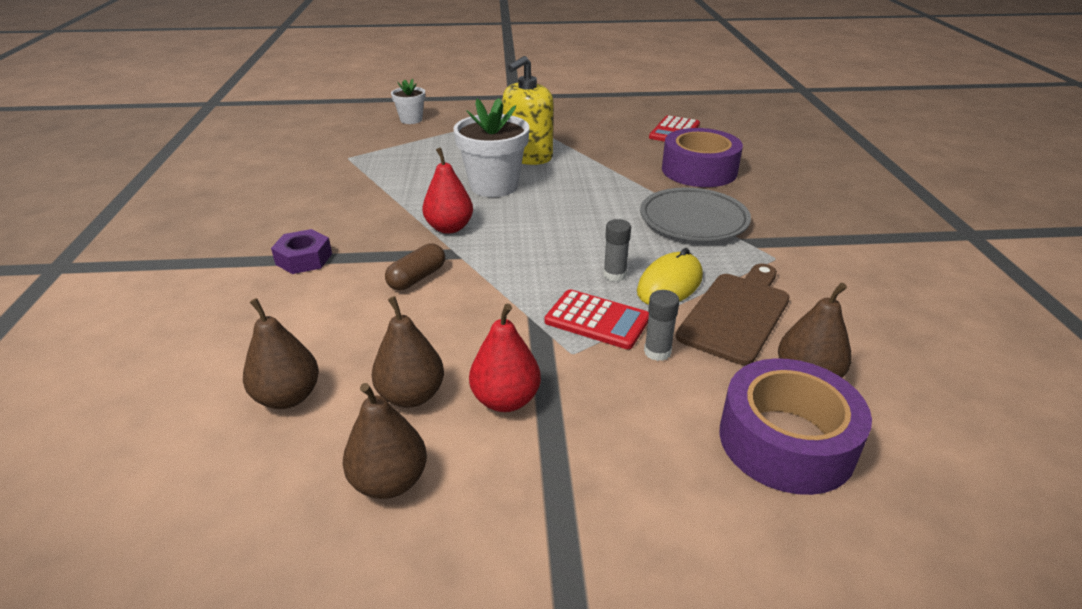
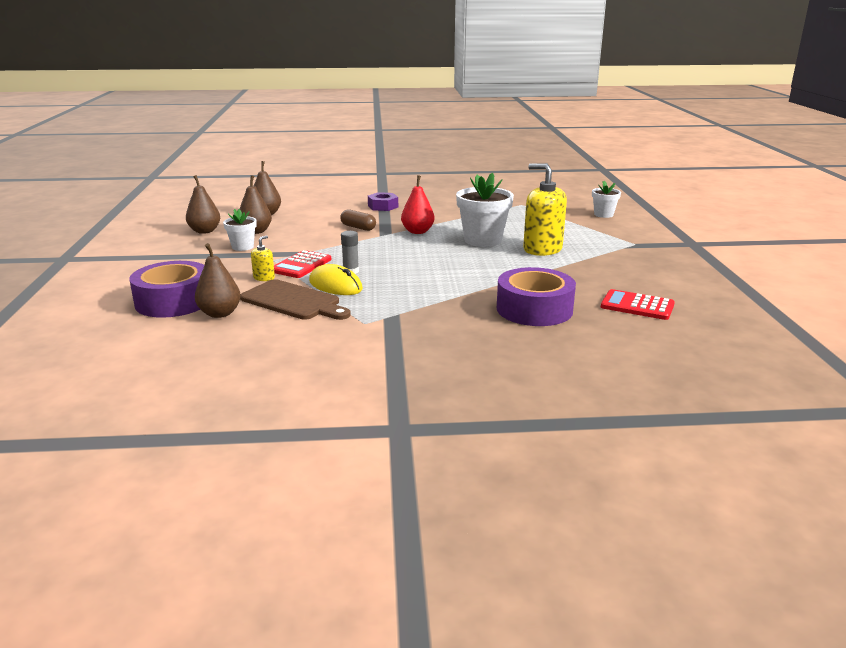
camera: 90 degrees right, 10 degrees down
red pear [469,304,541,412] -> white flower pot [223,209,257,251]
grey plate [640,187,751,241] -> none
grey glue stick [644,290,679,361] -> yellow soap dispenser [251,236,275,281]

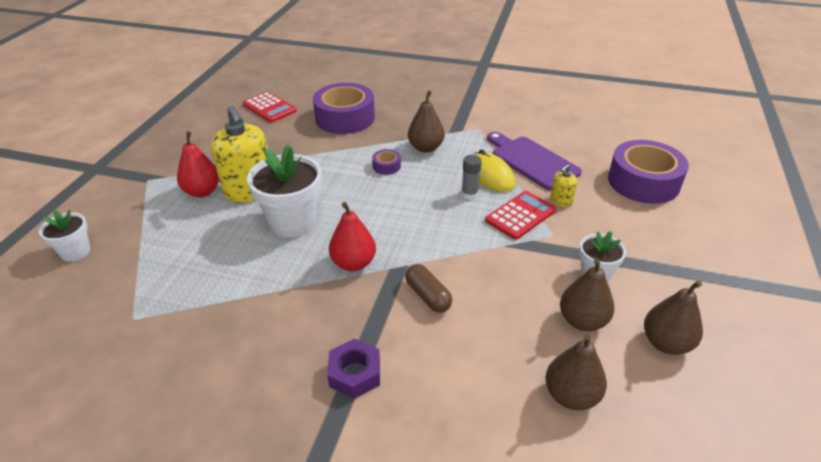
camera: 160 degrees left, 15 degrees up
brown pear [195,243,241,318] -> brown pear moved to [408,90,445,153]
brown cutting board [240,279,351,320] -> purple cutting board [487,132,582,190]
none -> red pear [177,131,219,197]
none -> purple tape [372,149,401,175]

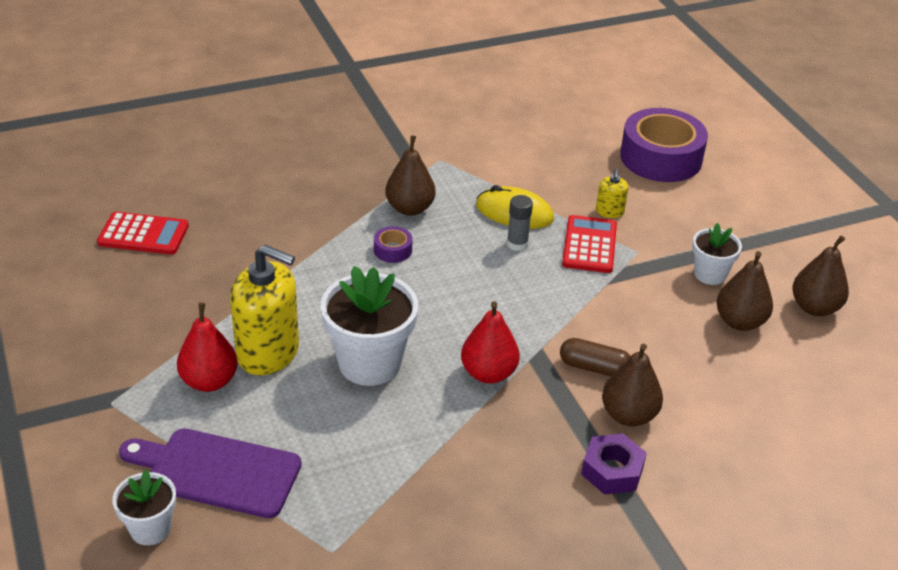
camera: 40 degrees left, 0 degrees up
purple tape [313,83,375,134] -> none
purple cutting board [487,132,582,190] -> purple cutting board moved to [119,428,302,518]
brown pear [546,334,607,410] -> brown pear moved to [602,344,663,426]

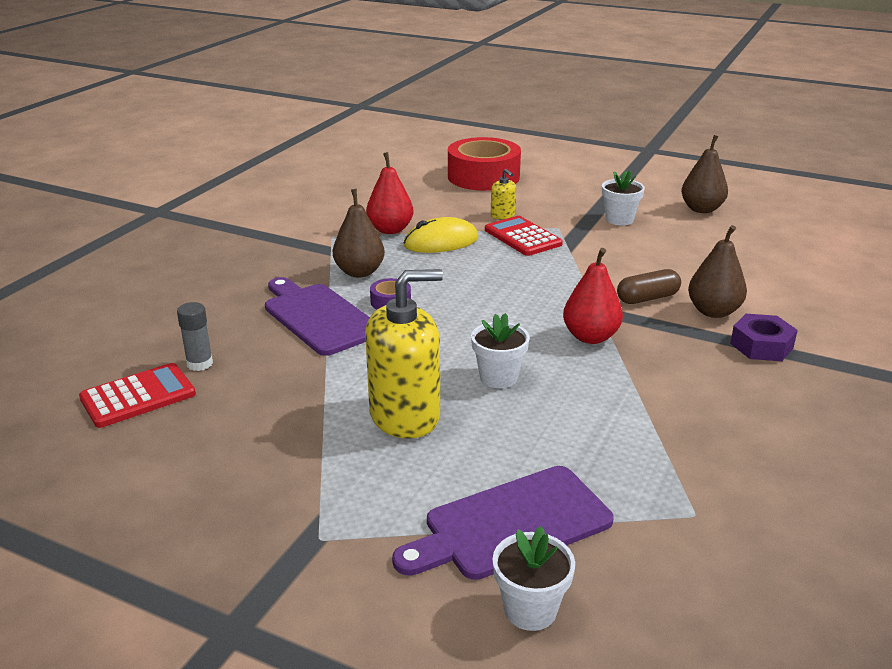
camera: 40 degrees left, 10 degrees down
red pear [177,303,238,392] -> red pear moved to [366,152,414,234]
white flower pot [320,266,418,386] -> white flower pot [471,313,530,388], size x0.56
grey glue stick [507,195,533,251] -> grey glue stick moved to [177,302,213,371]
purple tape [620,108,708,182] -> red tape [448,137,521,191]
brown pear [716,251,773,331] -> none
none -> purple cutting board [265,277,370,356]

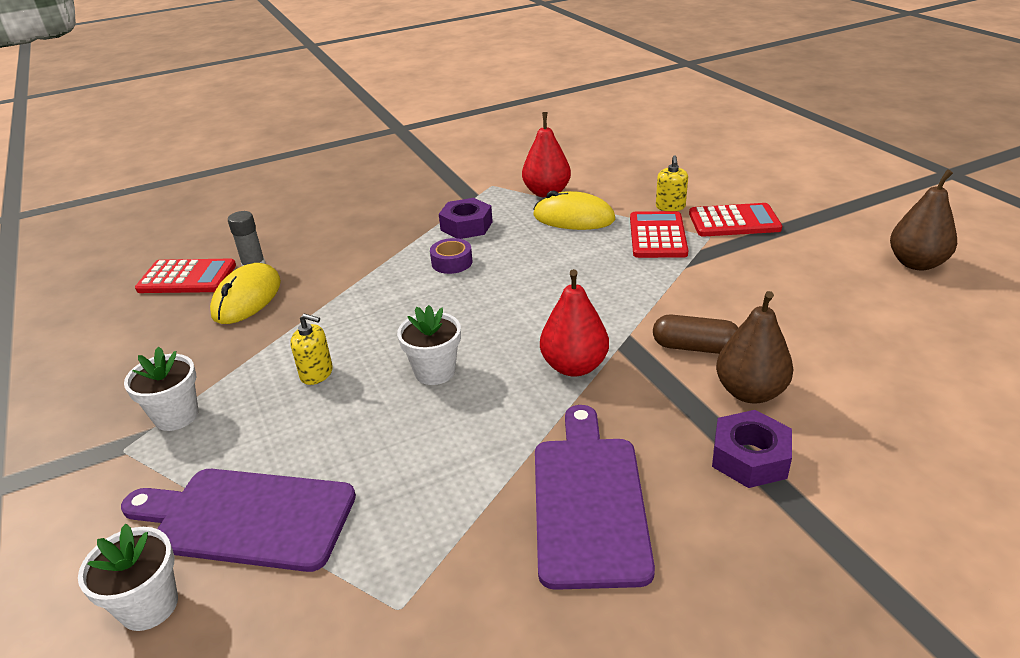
camera: 40 degrees right, 5 degrees up
purple cutting board [265,277,370,356] -> purple cutting board moved to [535,405,655,590]
brown pear [333,189,385,277] -> purple nut [439,198,493,239]
yellow soap dispenser [365,269,443,439] -> yellow soap dispenser [290,314,333,385], size x0.45
red tape [448,137,521,191] -> none
white flower pot [602,171,645,225] -> white flower pot moved to [124,347,199,431]
none -> yellow mouse [210,263,281,324]
none -> red calculator [689,203,782,237]

